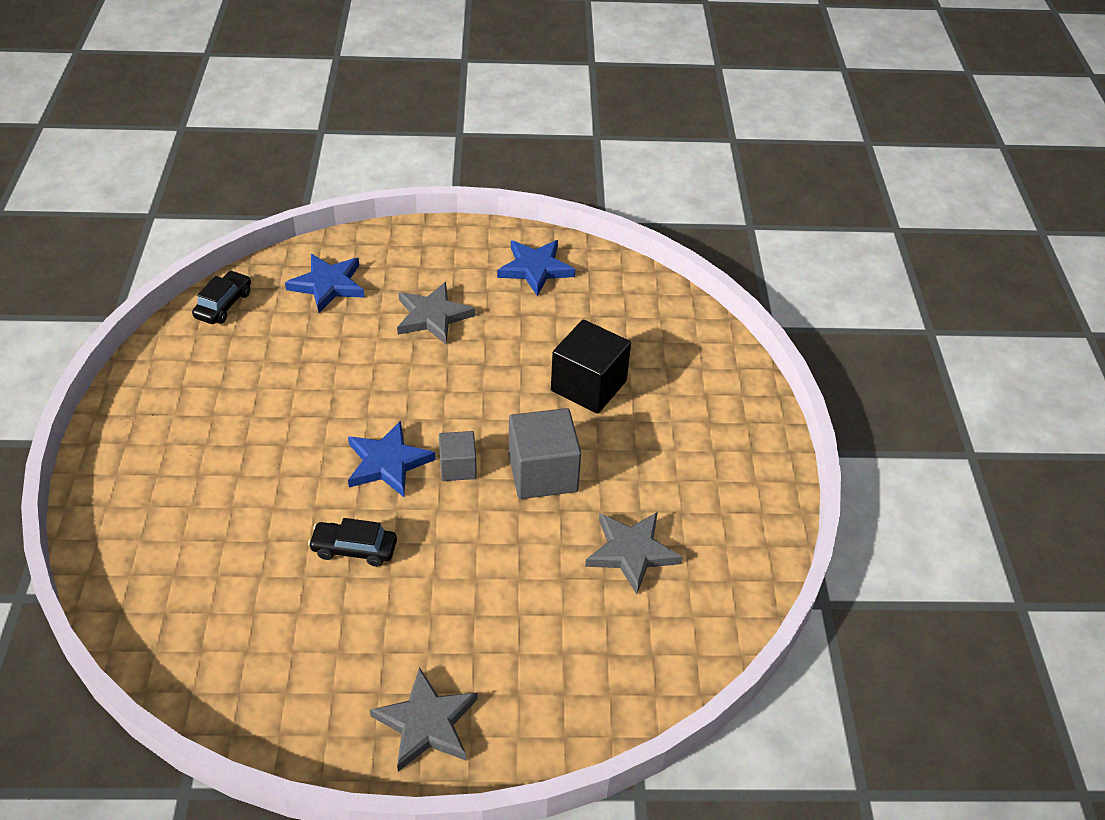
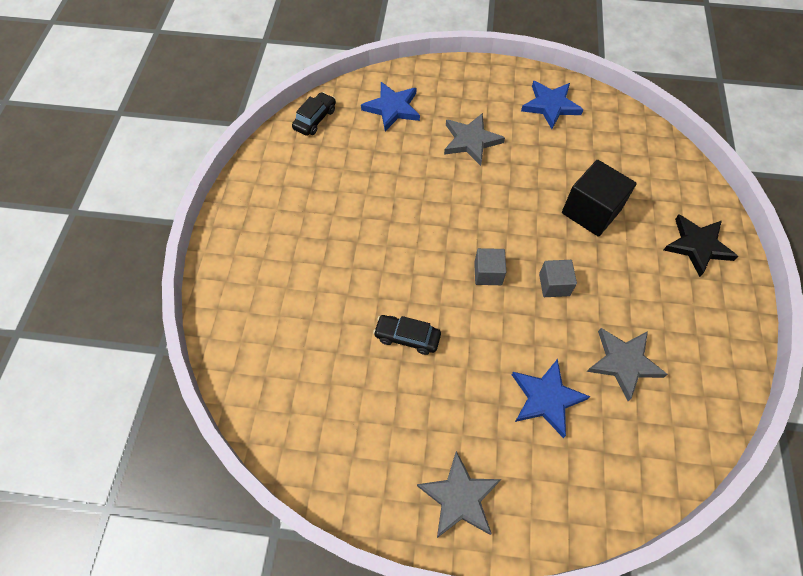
camera: 10 degrees right, 15 degrees up
blue star [348,421,436,497] -> blue star moved to [512,359,590,438]
grey cube [509,408,581,499] -> grey cube [539,260,577,297], size x0.57
none -> black star [664,215,738,277]

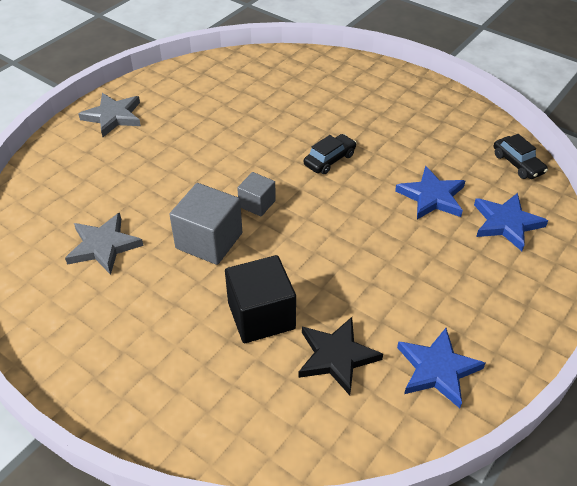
camera: 120 degrees right, 15 degrees down
black car [373,315,441,355] -> black car moved to [304,134,357,174]
grey star [444,113,505,166] -> none
blue star [512,359,590,438] -> blue star moved to [395,166,465,219]
grey cube [539,260,577,297] -> grey cube [169,183,242,265], size x1.74
black star [664,215,738,277] -> black star moved to [298,317,383,395]

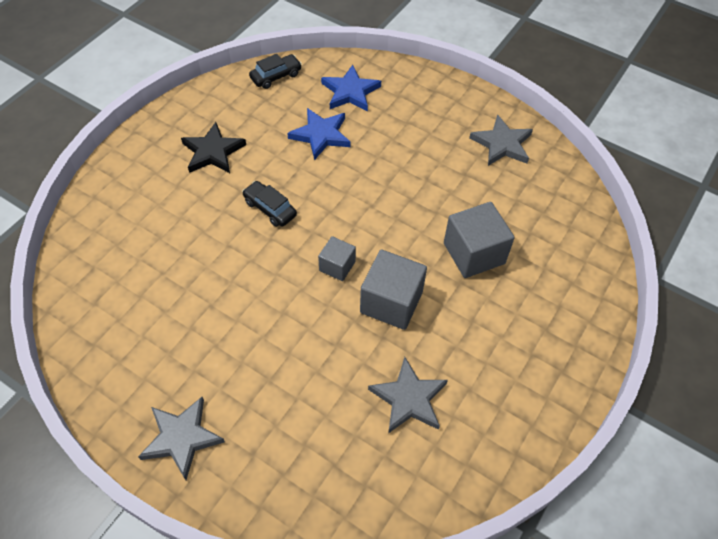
camera: 95 degrees left, 10 degrees up
black cube [225,255,296,343] -> grey cube [444,202,515,278]
black star [298,317,383,395] -> black star moved to [181,122,246,173]
blue star [397,328,486,408] -> grey star [469,114,533,166]

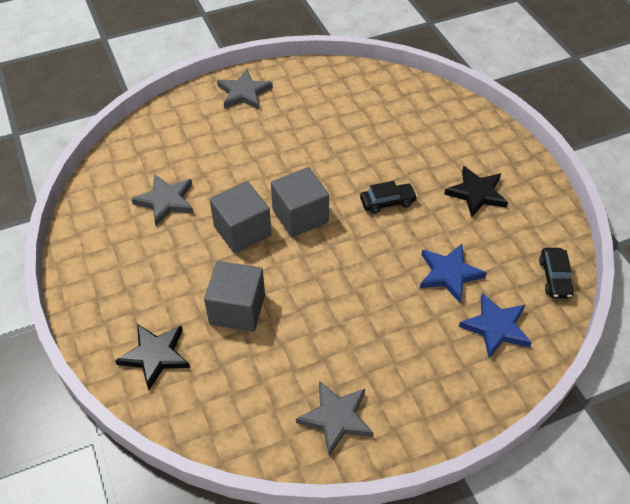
camera: 125 degrees right, 5 degrees down
grey cube [318,236,356,281] -> grey cube [271,167,329,237], size x1.74
none -> black star [115,324,190,390]

